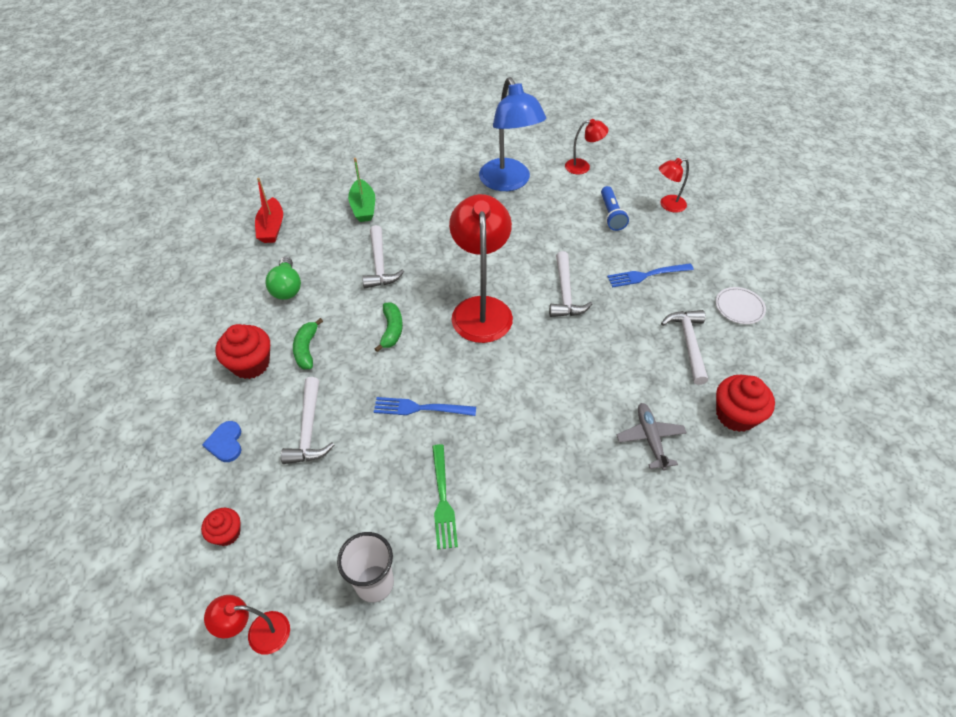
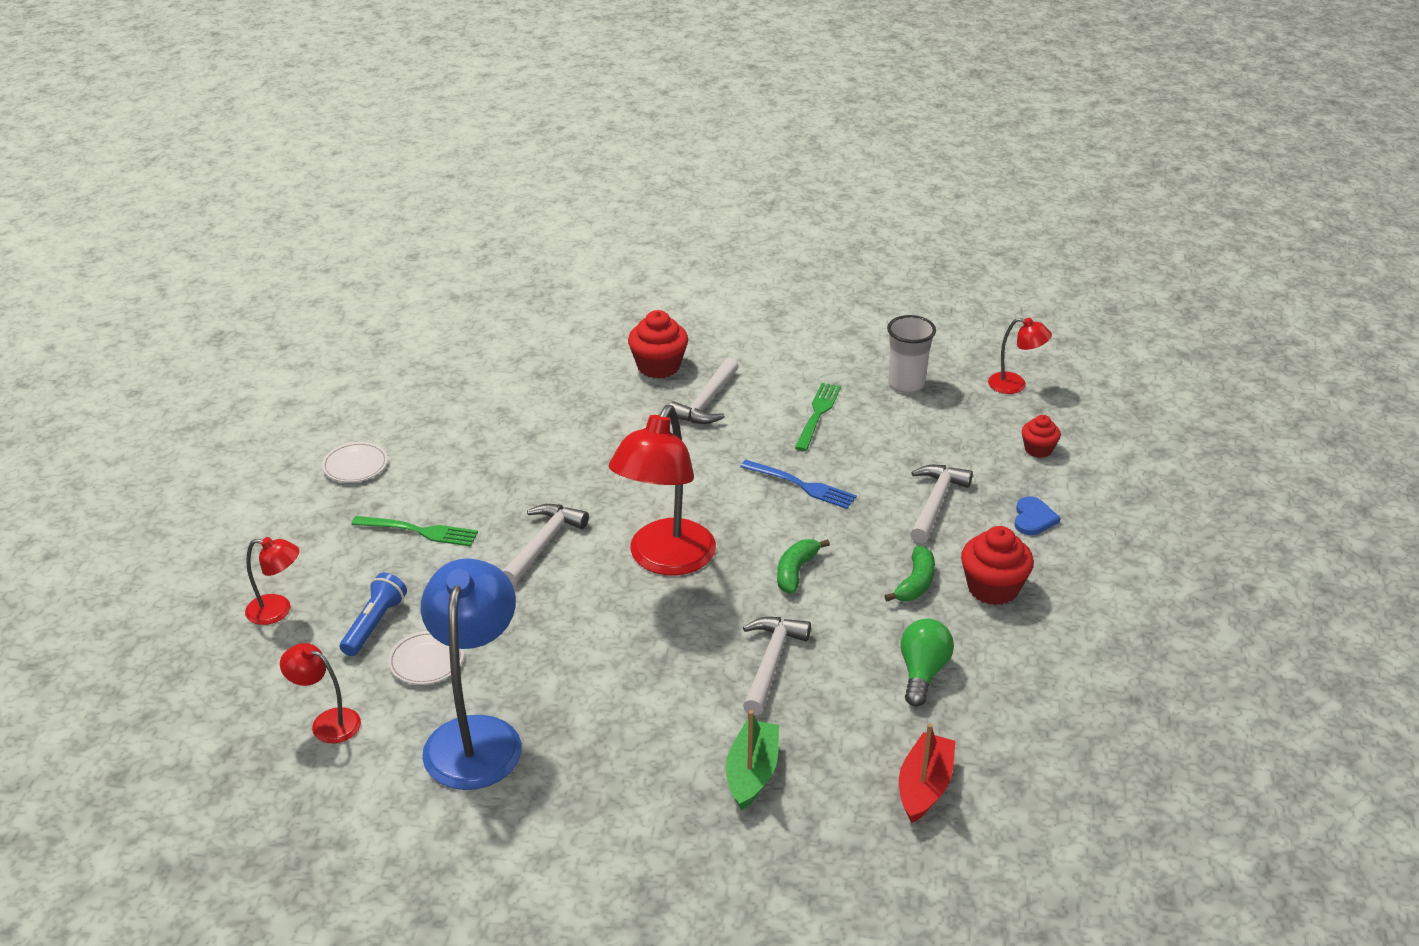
camera: 155 degrees left, 15 degrees down
blue fork [607,263,694,288] -> green fork [351,516,478,546]
grey plane [617,403,687,471] -> none
white hammer [661,310,708,385] -> white hammer moved to [668,358,739,424]
red cupcake [716,375,775,432] -> red cupcake moved to [628,310,688,379]
none -> white plate [388,631,464,685]

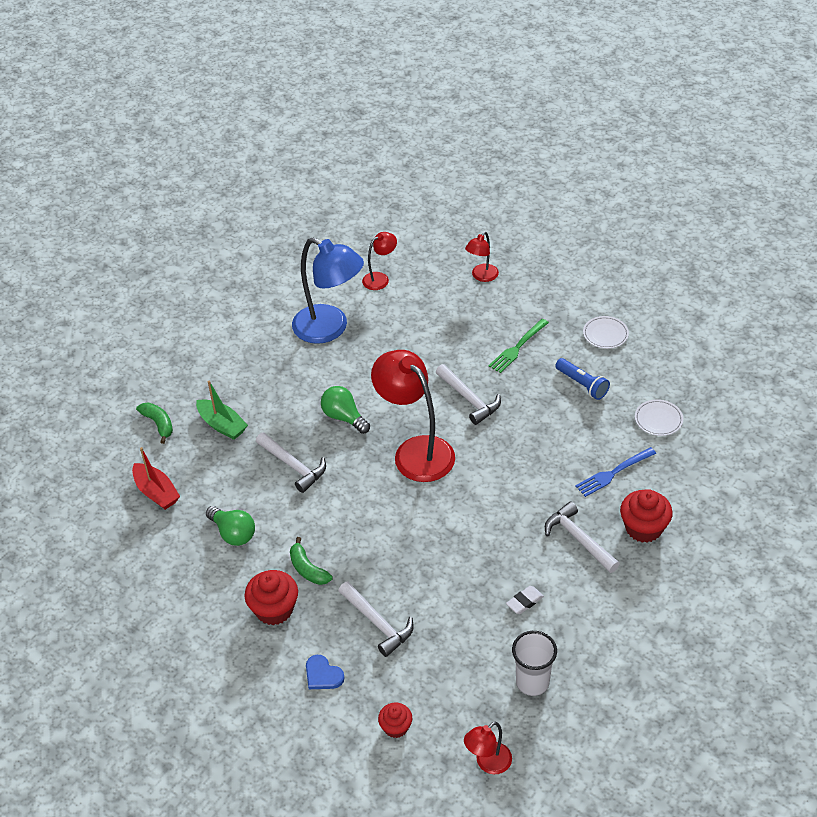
camera: 120 degrees right, 10 degrees up
blue flashlight [340,573,407,656] -> blue flashlight moved to [555,358,610,400]
white plate [388,631,464,685] -> white plate moved to [635,399,683,436]
blue fork [740,460,857,509] -> blue fork moved to [575,447,656,497]
green banana [777,539,830,593] -> green banana moved to [136,402,173,444]
green fork [795,383,841,451] -> white eraser [506,586,544,614]
none -> green light bulb [321,386,370,434]

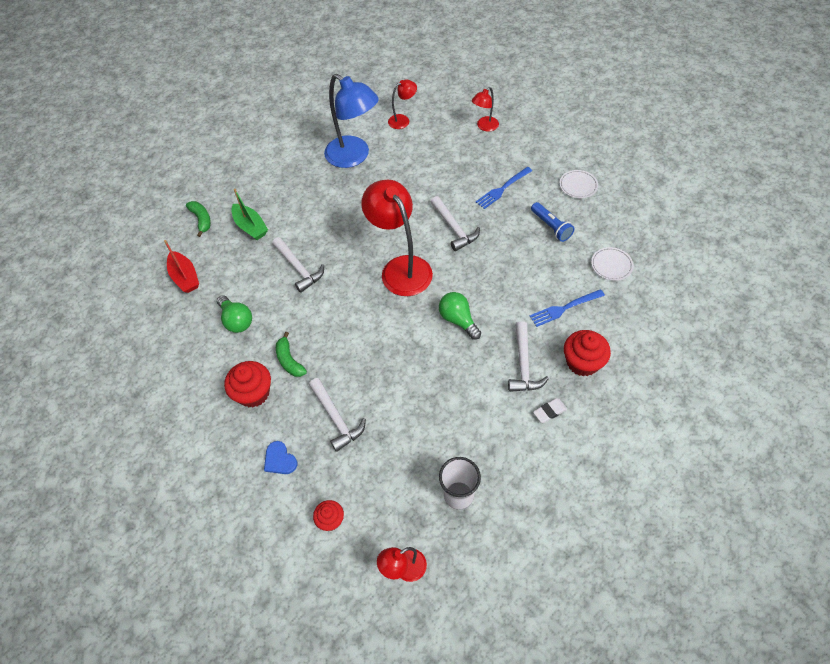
camera: 10 degrees right, 10 degrees up
green light bulb [321,386,370,434] -> green light bulb moved to [439,292,481,340]
green fork [489,319,549,373] -> blue fork [476,167,532,209]
white eraser [506,586,544,614] -> white eraser moved to [533,398,567,423]
white hammer [545,502,620,573] -> white hammer turned 150 degrees counterclockwise [508,321,549,392]

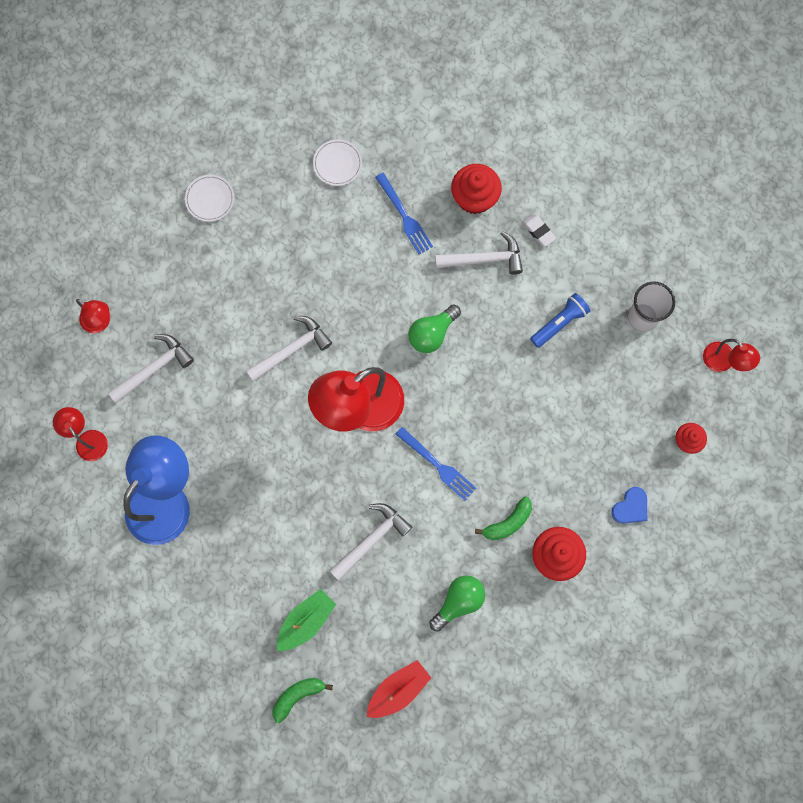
camera: 100 degrees left, 20 degrees up
white hammer [309,378,366,452] -> white hammer moved to [108,334,194,403]
blue fork [476,167,532,209] -> blue fork moved to [395,427,476,501]
blue flashlight [531,202,574,242] -> blue flashlight moved to [530,293,591,348]

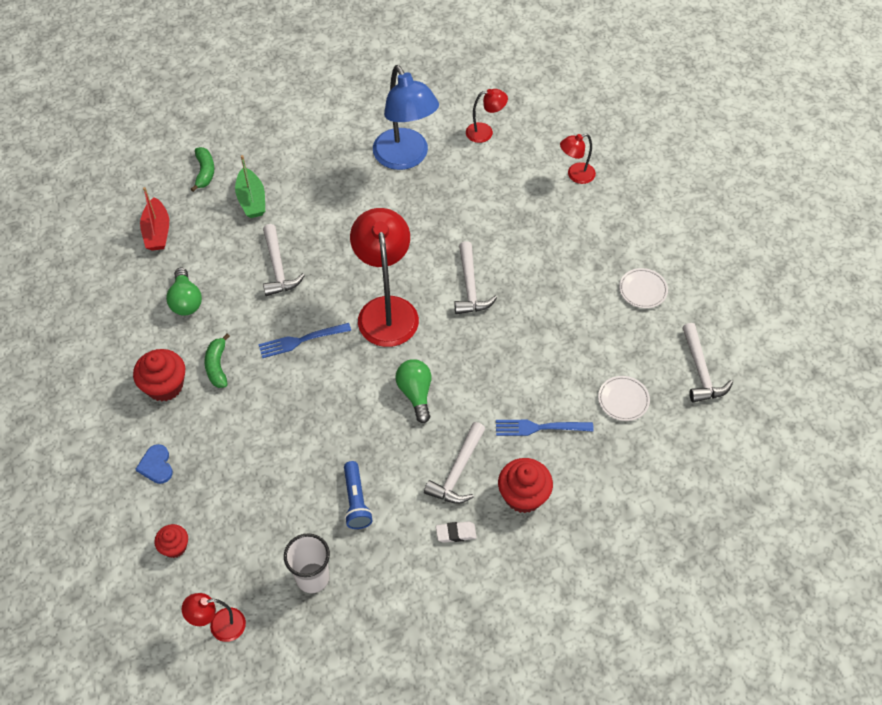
camera: 120 degrees right, 20 degrees down
white hammer [108,334,194,403] -> white hammer moved to [682,323,733,403]

